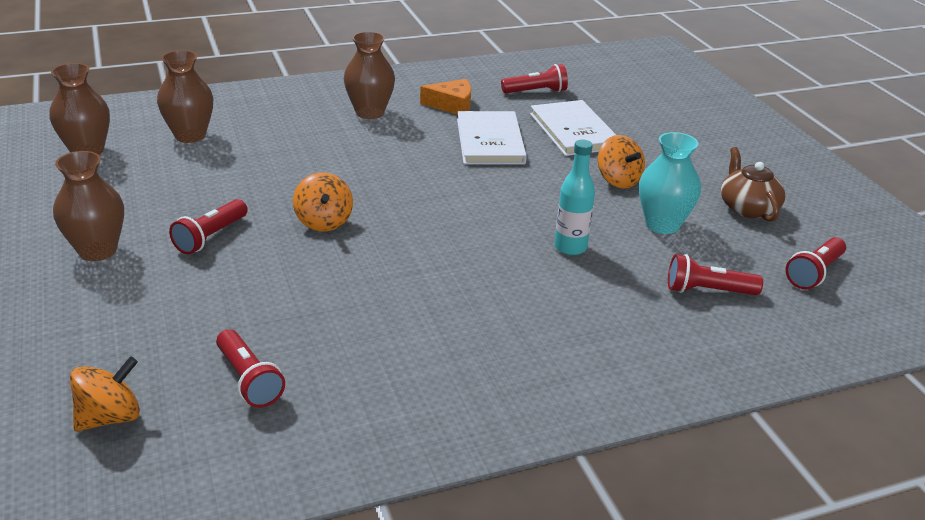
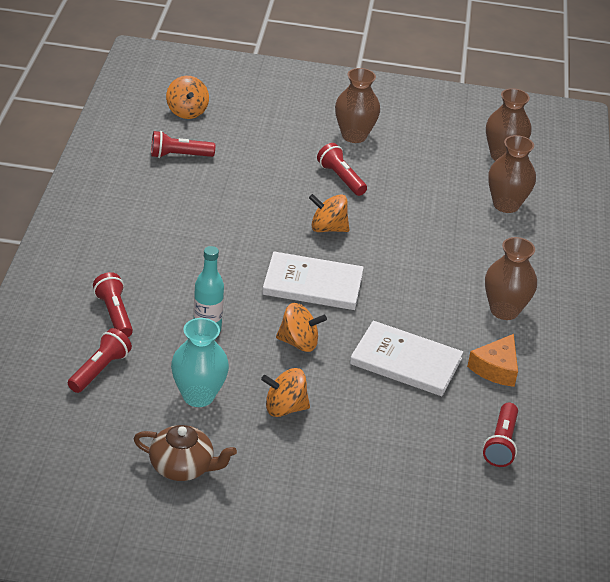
camera: 115 degrees right, 5 degrees up
white book [530,100,616,156] -> white book moved to [262,251,364,310]
red flashlight [786,237,846,290] -> red flashlight moved to [93,272,133,337]
none -> orange spinning top [276,303,327,352]

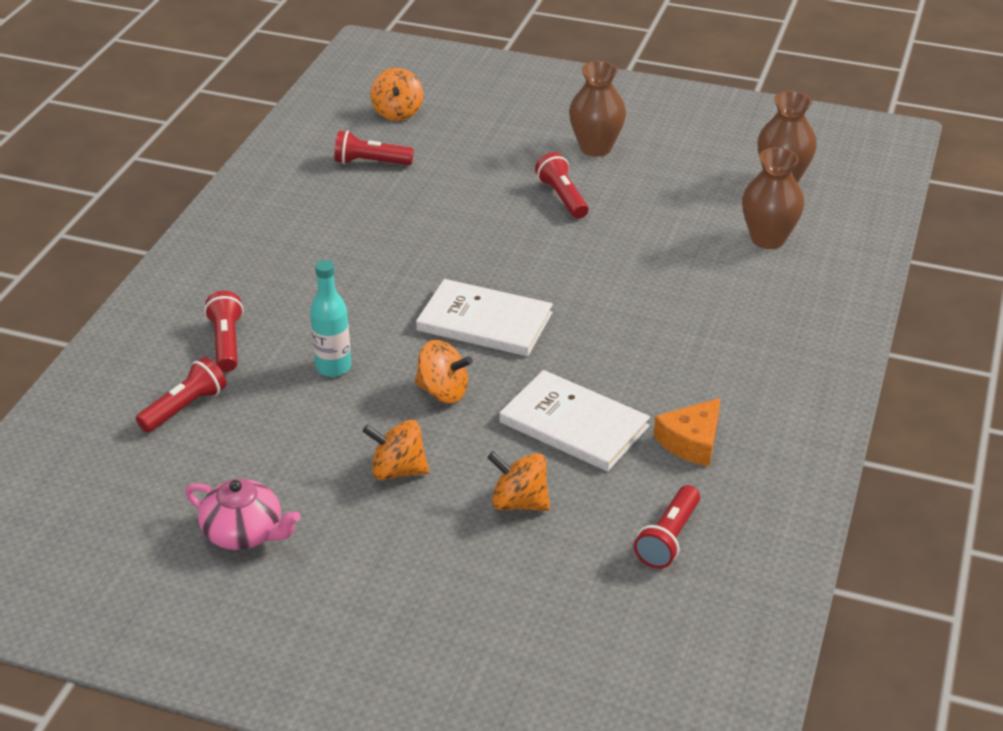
camera: 15 degrees right, 0 degrees up
brown teapot [134,425,237,481] -> pink teapot [185,479,300,550]
turquoise vase [171,318,229,407] -> none
orange spinning top [309,194,349,232] -> orange spinning top moved to [487,452,550,511]
brown vase [485,237,537,320] -> none

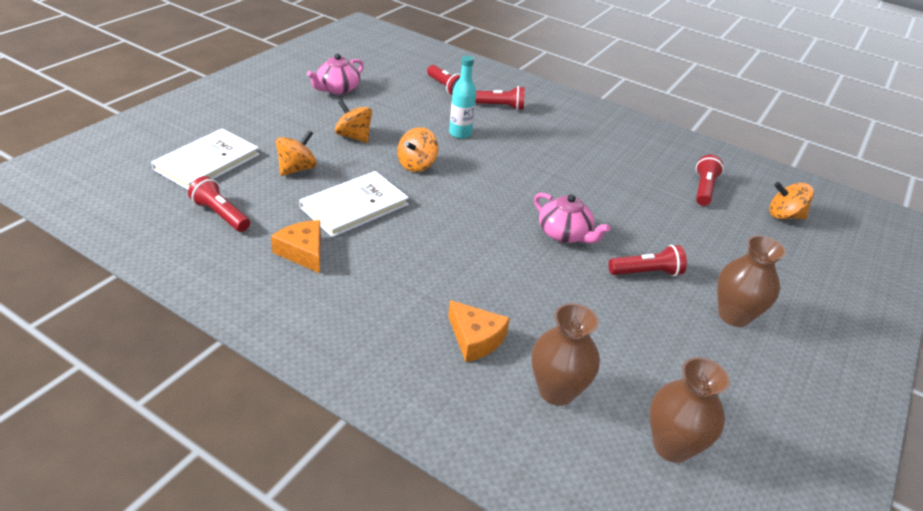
camera: 100 degrees right, 0 degrees up
orange spinning top [362,420,429,480] -> orange spinning top turned 75 degrees counterclockwise [335,100,372,143]
white book [416,279,553,356] -> white book moved to [151,129,260,190]
none -> orange cheese [448,300,510,362]
none -> pink teapot [534,193,611,243]

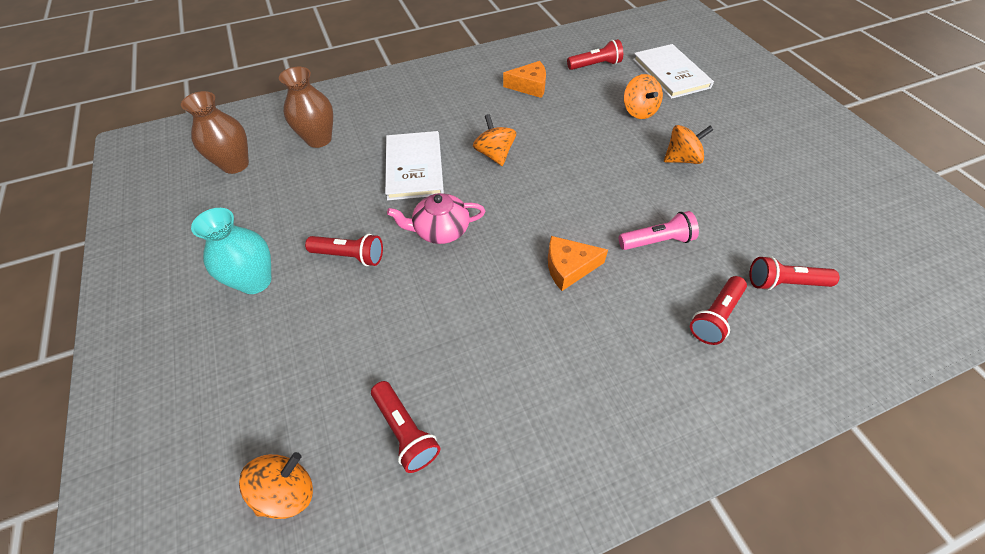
camera: 130 degrees right, 15 degrees up
white book [299,171,409,237] -> white book moved to [385,131,444,200]
pink teapot [307,54,364,95] -> none
orange spinning top [397,127,438,172] -> orange spinning top moved to [473,114,516,166]
orange cheese [448,300,510,362] -> orange cheese moved to [548,236,608,291]
turquoise bottle [449,55,476,139] -> pink flashlight [619,211,699,250]
red flashlight [609,245,687,276] -> red flashlight turned 105 degrees counterclockwise [305,234,383,266]
brown vase [717,235,786,327] -> turquoise vase [191,208,271,294]

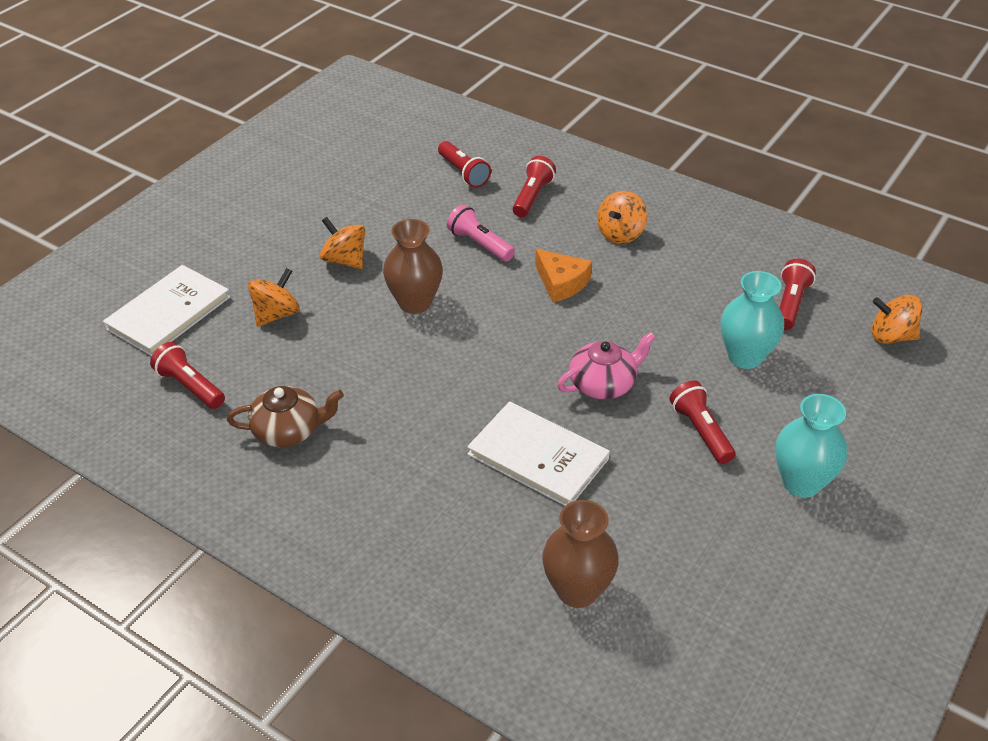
camera: 125 degrees left, 10 degrees down
brown vase [181,91,249,174] -> brown vase moved to [383,219,443,314]
white book [385,131,444,200] -> white book turned 75 degrees clockwise [467,401,610,506]
pink teapot [387,193,485,244] -> pink teapot turned 75 degrees counterclockwise [557,332,656,399]
orange spinning top [473,114,516,166] -> orange spinning top moved to [597,191,647,244]
orange cheese [503,61,546,98] -> brown teapot [227,386,344,447]
red flashlight [690,276,747,345] -> red flashlight turned 75 degrees counterclockwise [512,156,556,217]
none -> turquoise vase [721,271,784,369]

